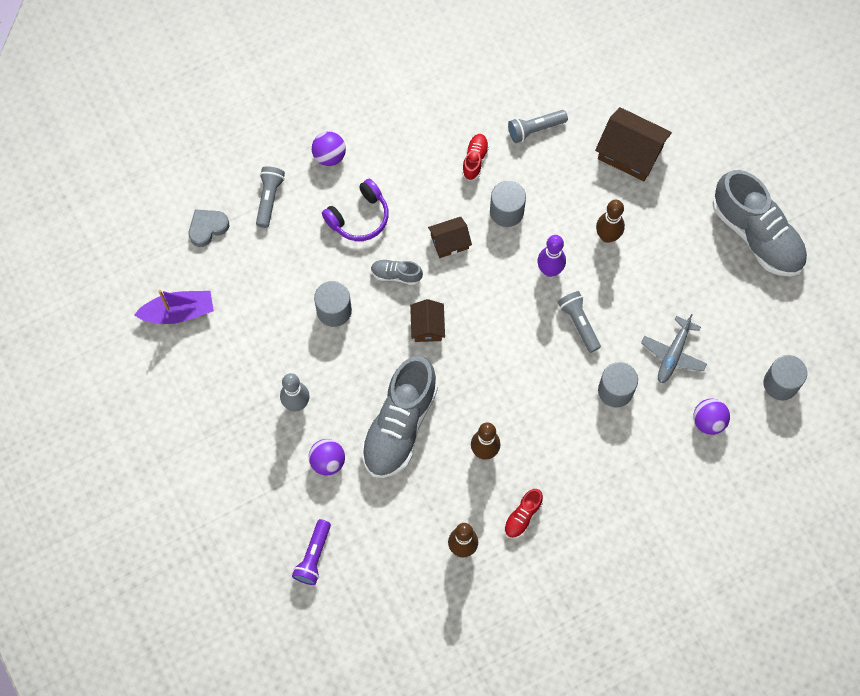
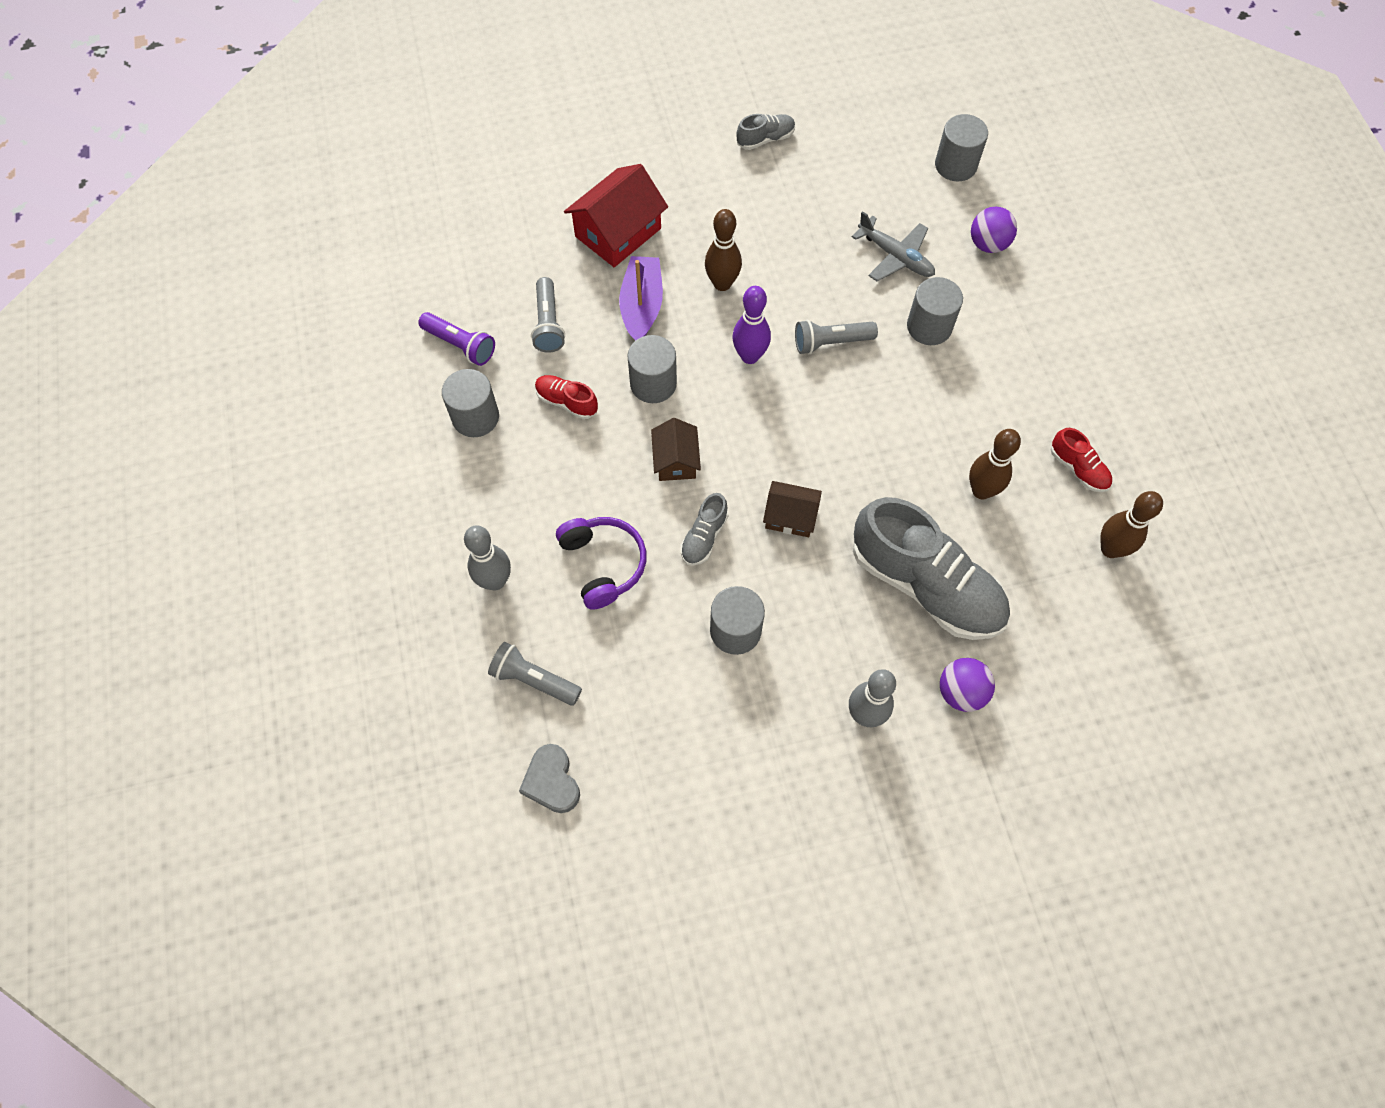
camera: 75 degrees left, 5 degrees down
purple boat [134,290,214,324] -> purple boat moved to [619,256,663,341]
purple flashlight [292,519,331,585] -> purple flashlight moved to [418,312,495,366]
purple ball [312,132,346,166] -> grey bowling pin [464,526,511,591]
brown house [595,107,672,181] -> red house [564,164,668,267]
grey shoe [712,170,807,277] -> grey shoe [736,114,795,150], size x0.44
none -> grey cylinder [442,369,499,437]

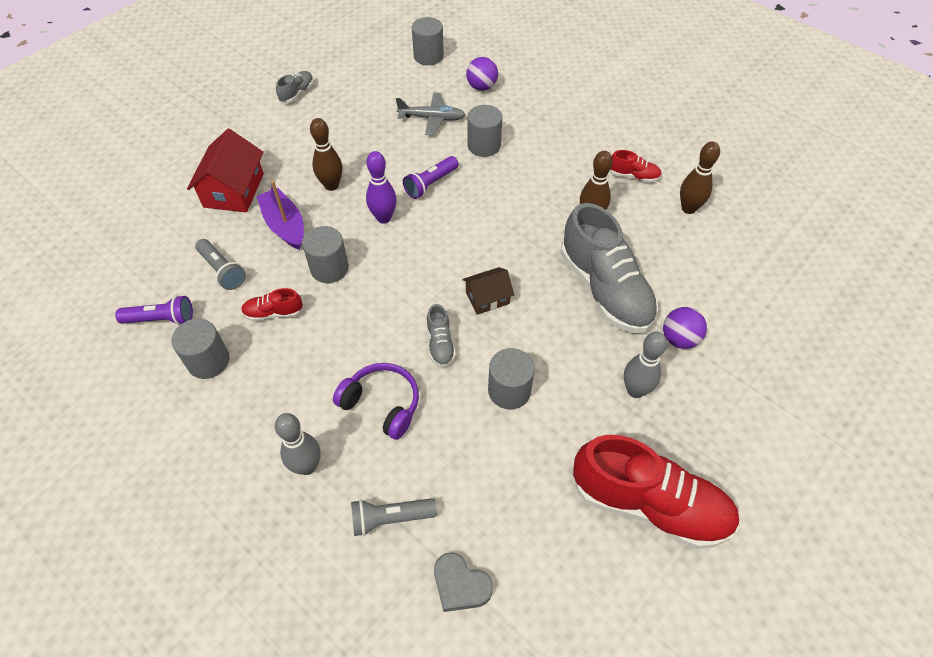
camera: 35 degrees left, 10 degrees down
brown house [651,418,701,481] -> none
grey flashlight [795,320,878,354] -> purple flashlight [403,156,459,199]
grey shoe [853,497,1010,640] -> grey shoe turned 60 degrees clockwise [560,203,658,333]
none -> red shoe [573,435,739,549]

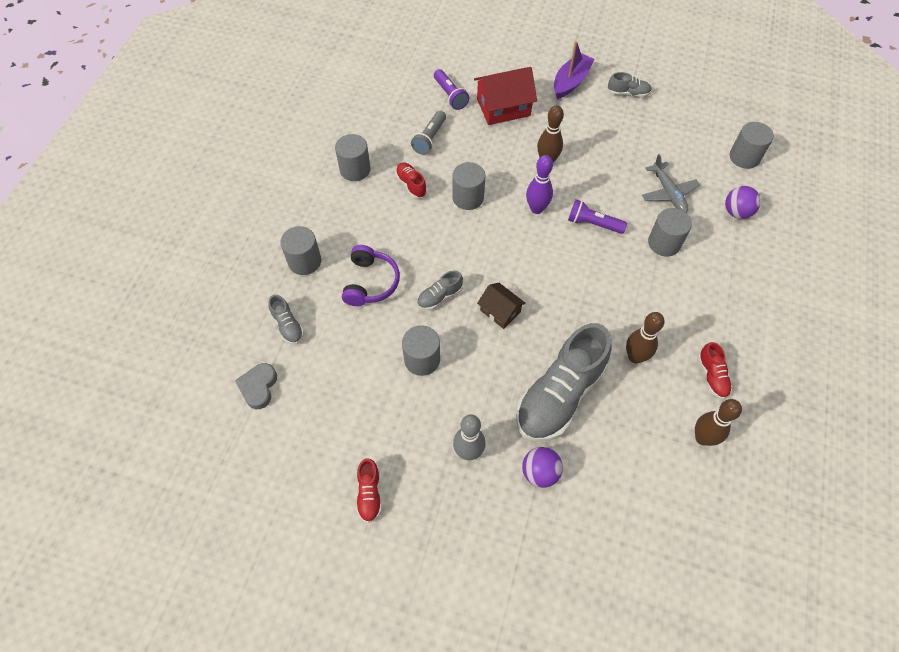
camera: 65 degrees right, 5 degrees up
purple flashlight [115,295,193,325] -> purple flashlight moved to [434,69,469,110]
purple boat [257,181,304,250] -> purple boat moved to [554,41,595,99]
grey bowling pin [275,413,321,475] -> grey cylinder [280,226,321,275]
grey flashlight [351,498,437,536] -> grey shoe [268,295,304,344]
red shoe [573,435,739,549] -> red shoe [356,458,382,523], size x0.44

